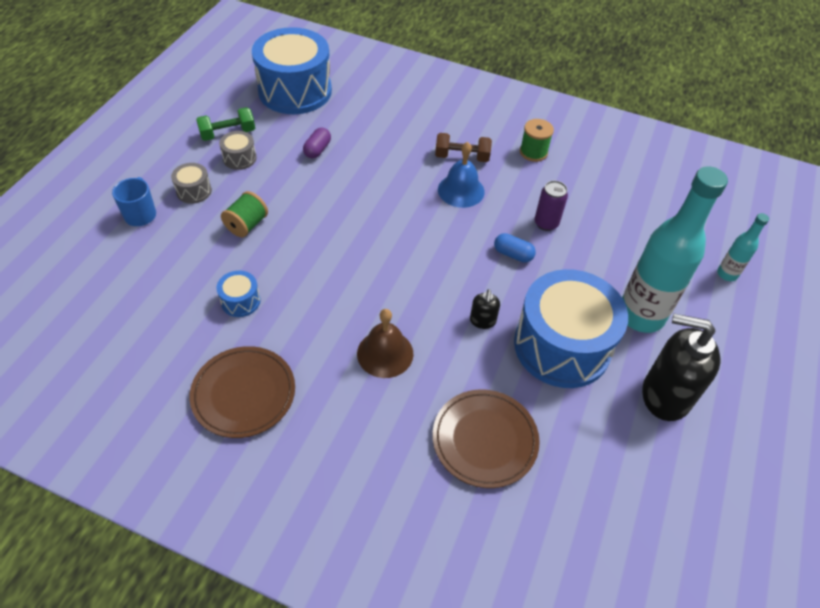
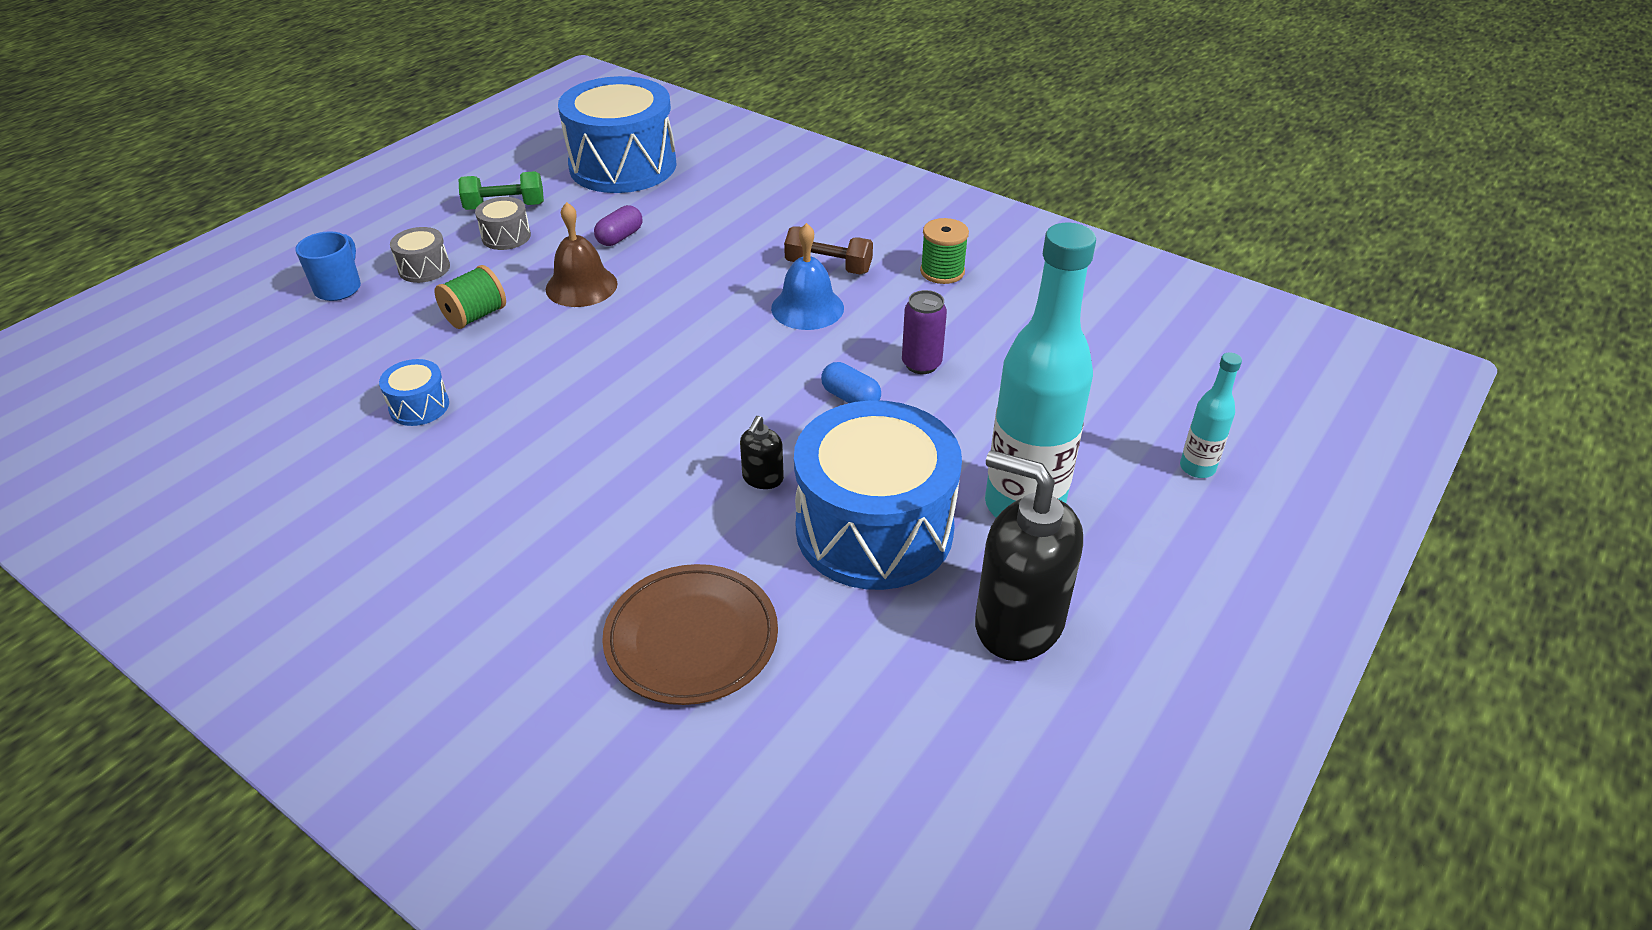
camera: 15 degrees right, 10 degrees down
brown plate [190,346,295,438] -> none
brown bell [357,309,414,378] -> brown bell moved to [546,202,617,307]

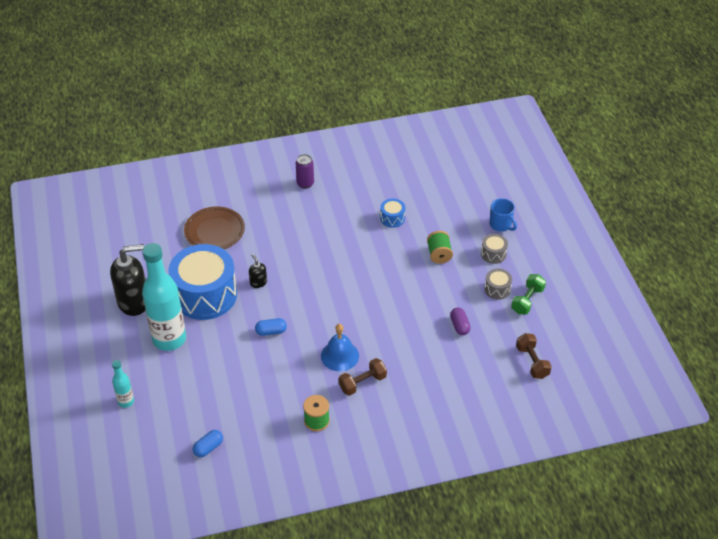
camera: 130 degrees right, 5 degrees up
brown bell [546,202,617,307] -> none
blue drum [558,76,677,193] -> brown dumbbell [516,333,552,379]
purple can [902,290,947,374] -> purple can moved to [296,154,314,189]
none -> blue capsule [193,430,223,457]

